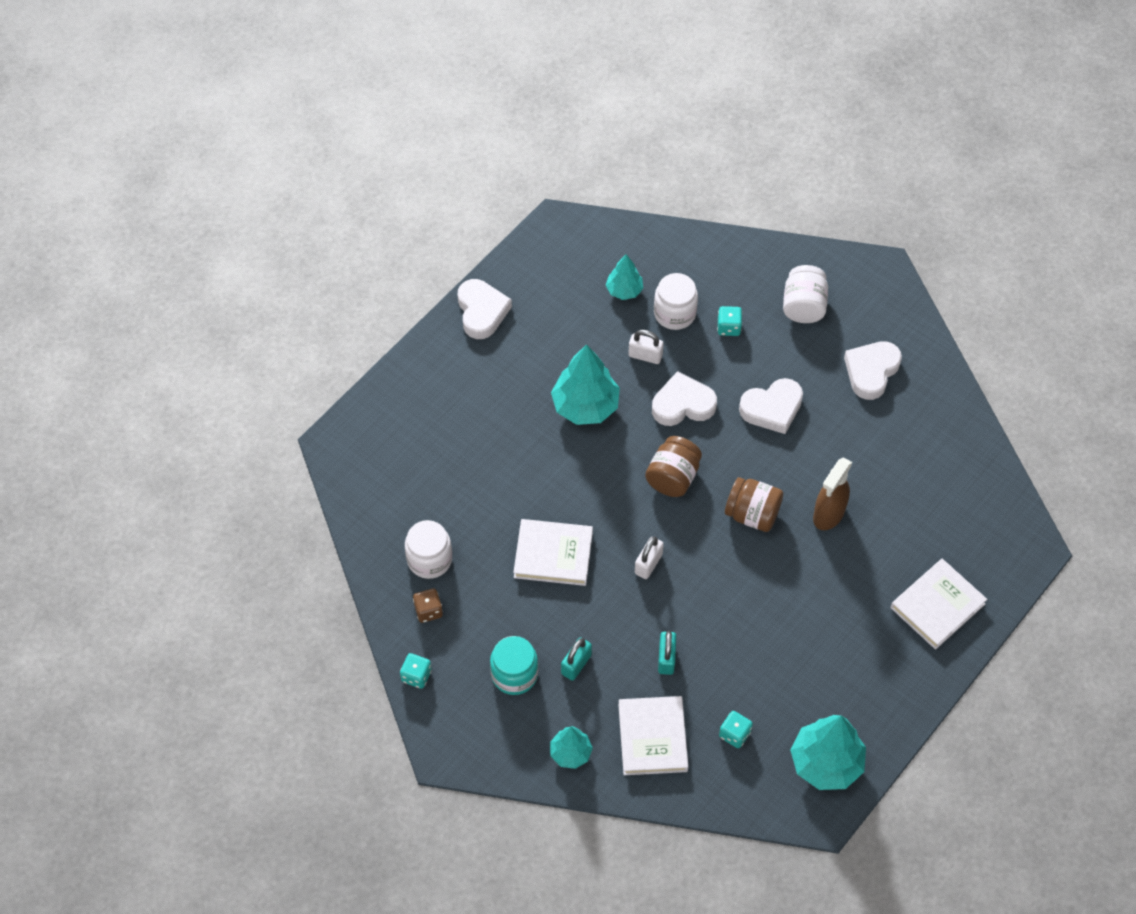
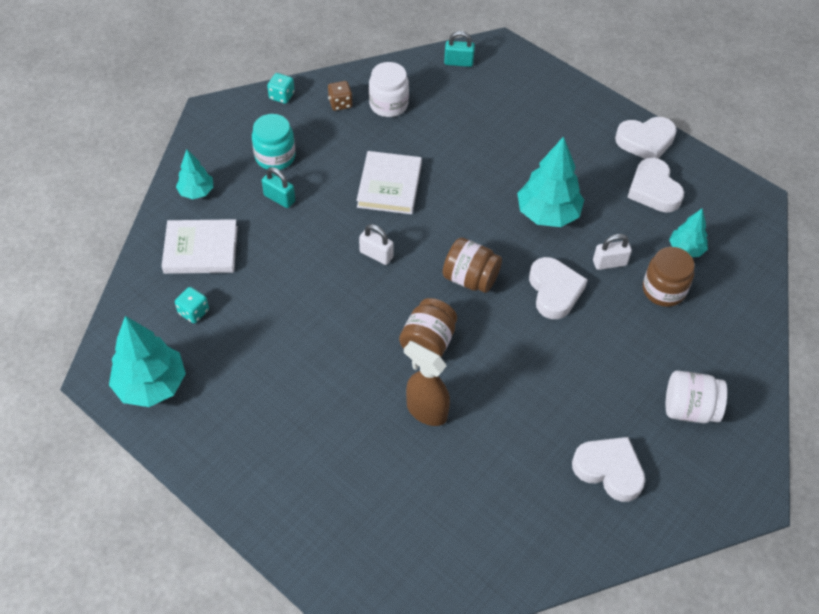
camera: 90 degrees right, 5 degrees down
white padlock [628,330,664,364] -> white padlock turned 60 degrees clockwise [593,234,632,270]
white jar [654,273,698,330] -> brown jar [643,247,695,307]
turquoise padlock [658,631,676,675] -> turquoise padlock moved to [444,31,475,67]
turquoise dice [717,306,742,336] -> none
white heart [739,378,803,434] -> white heart moved to [627,158,684,213]
white book [891,559,987,650] -> none

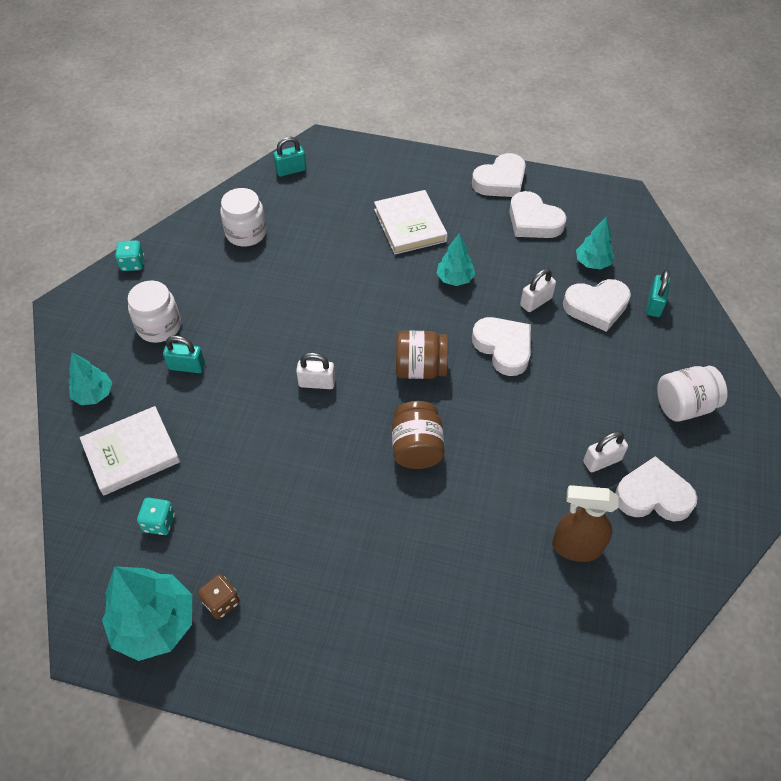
camera: 25 degrees left, 0 degrees up
turquoise jar [252,114,296,170] -> white jar [127,281,181,343]
brown dice [328,81,353,111] -> brown dice moved to [198,574,240,619]
white book [357,151,422,214] -> white book moved to [374,190,448,254]
brown spray bottle [404,341,450,426] -> brown spray bottle moved to [552,485,618,562]
turquoise tree [517,136,584,227] -> turquoise tree [436,233,475,286], size x0.57
brown jar [643,247,695,307] -> white heart [563,279,631,332]
none -> white padlock [583,431,628,472]
none -> turquoise padlock [646,269,670,317]

